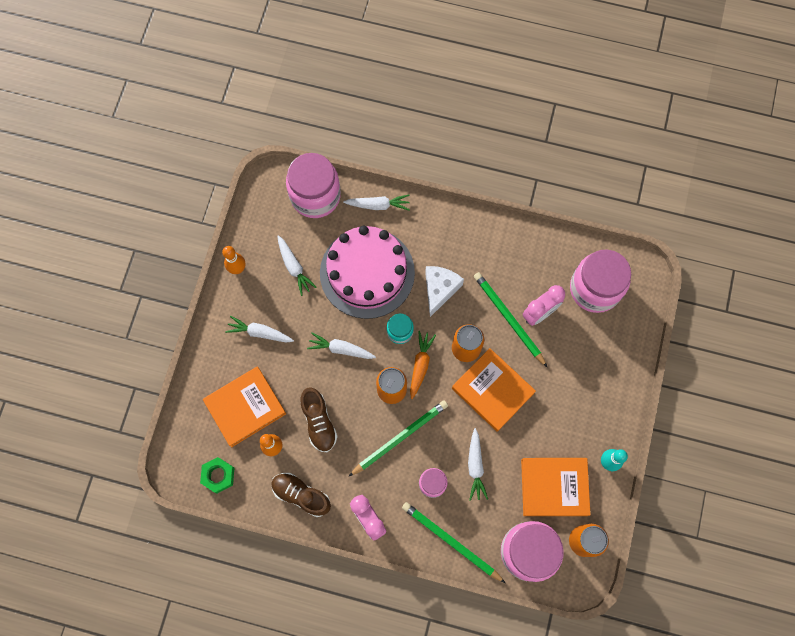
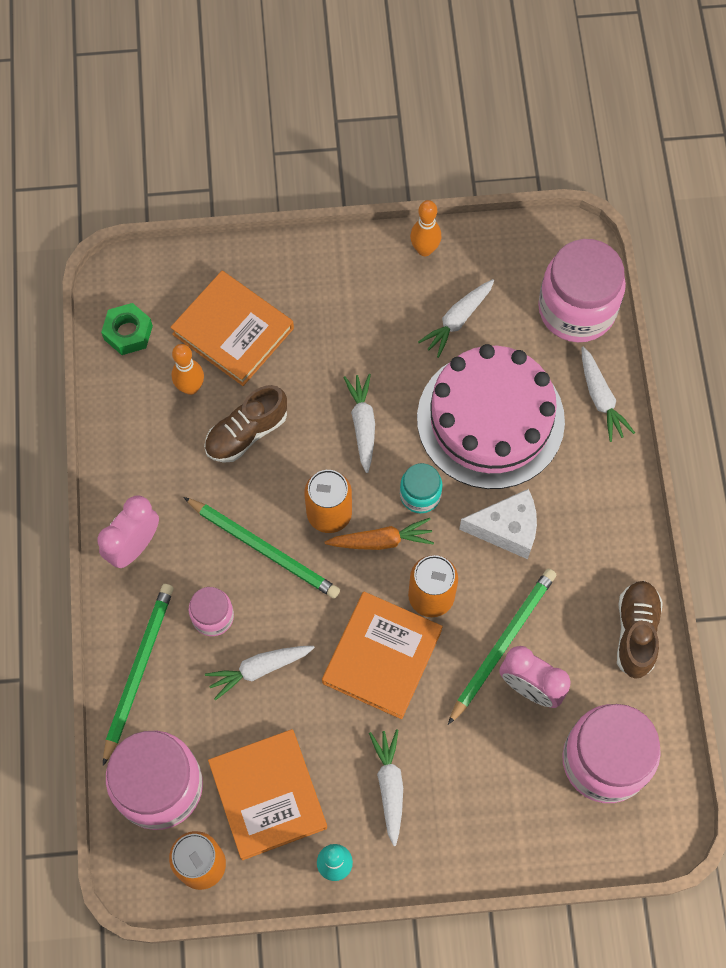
camera: 70 degrees right, 5 degrees down
white carrot [225,316,294,342] -> white carrot moved to [369,729,403,846]
brown shoe [271,473,331,517] -> brown shoe moved to [617,581,663,679]

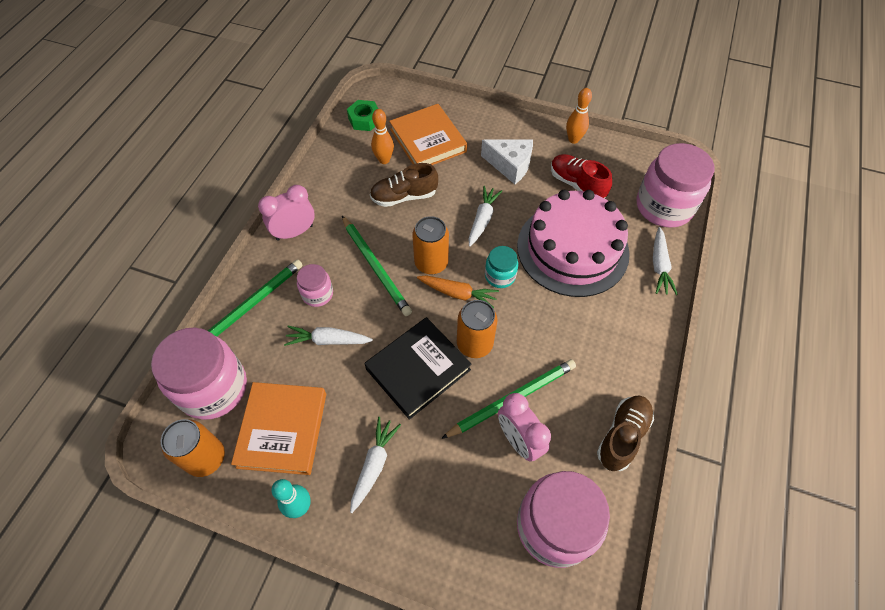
camera: 25 degrees right, 10 degrees down
orange book [322,592,443,719] -> black book [364,317,472,420]
white carrot [418,279,494,358] -> red shoe [551,154,612,198]
white cheese [459,489,537,559] -> white cheese moved to [481,140,533,184]

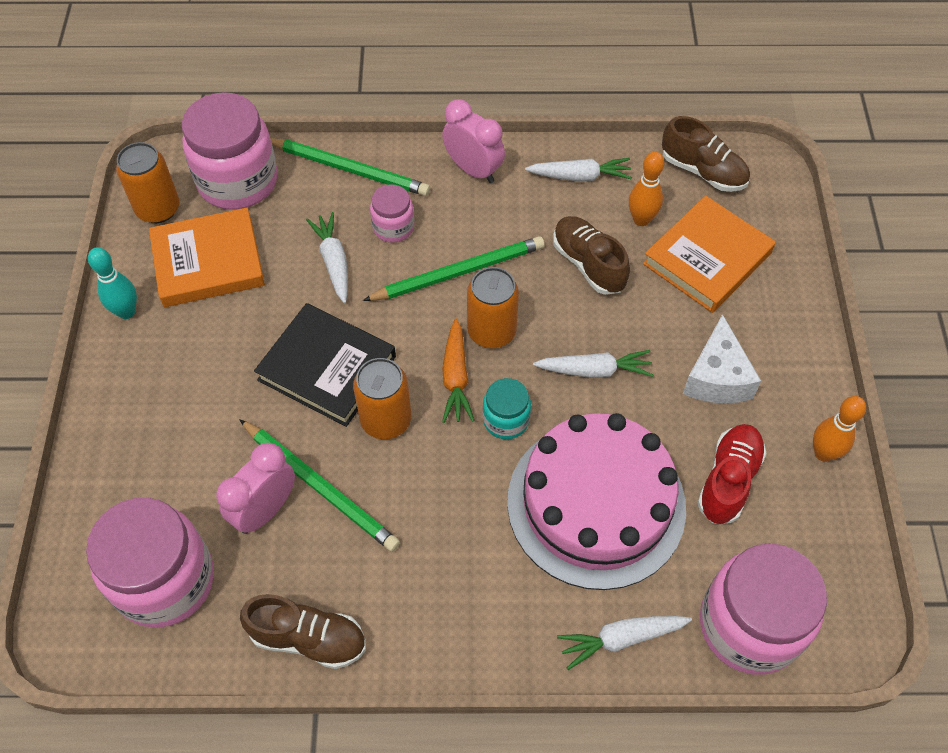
camera: 70 degrees right, 0 degrees up
green pencil [342,216,412,316] -> green pencil turned 150 degrees counterclockwise [363,236,545,301]
green nut [347,100,378,131] -> brown shoe [662,116,750,192]
white carrot [350,417,401,513] -> white carrot moved to [525,158,632,182]

